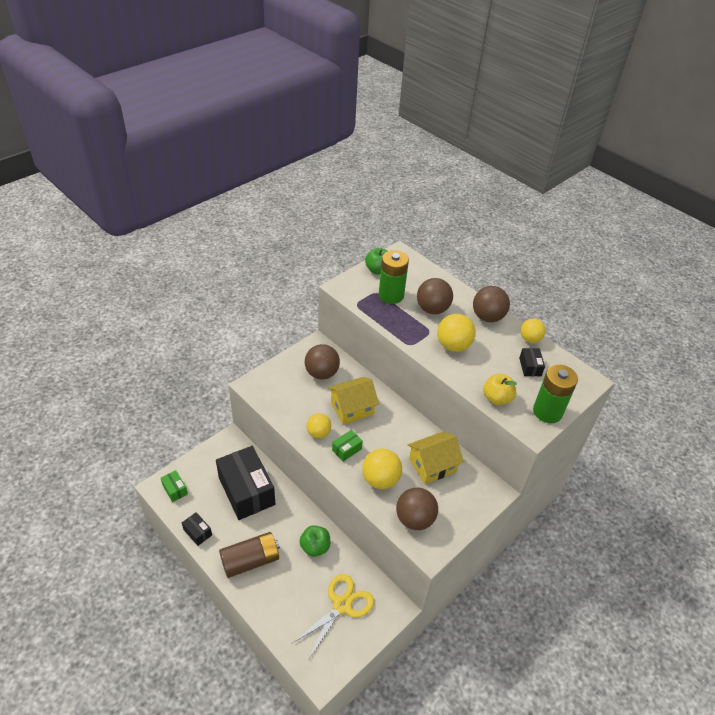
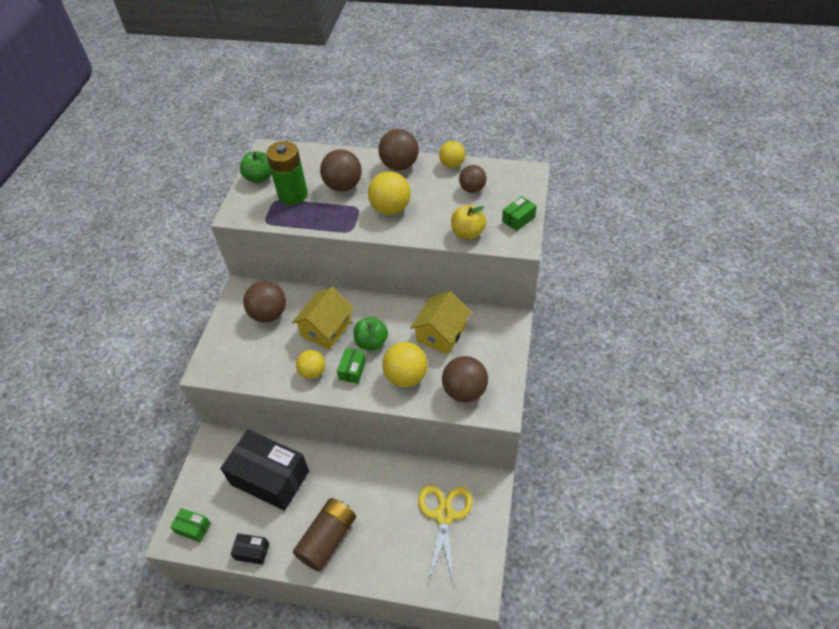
camera: 30 degrees left, 5 degrees up
green apple [299,525,330,557] -> green apple moved to [354,317,388,350]
black box [519,348,545,376] -> brown ball [459,165,486,193]
green battery [533,364,578,423] -> green box [502,196,537,231]

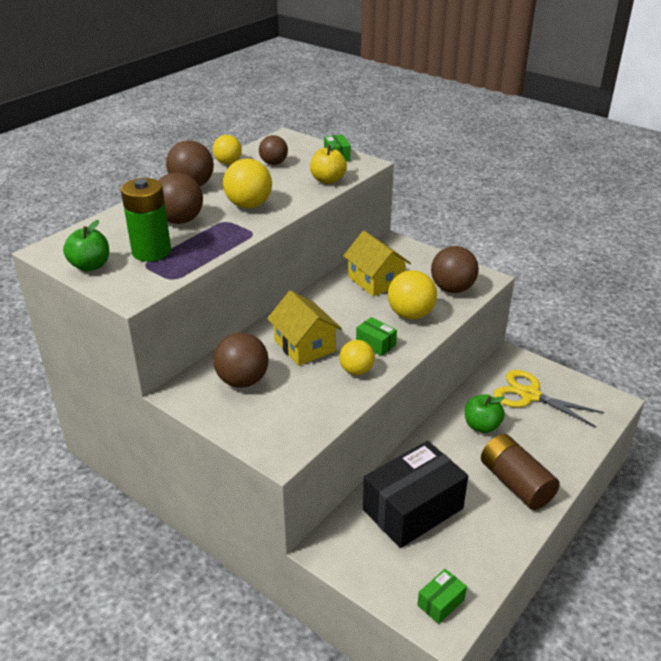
camera: 65 degrees left, 15 degrees down
black box [231,533,269,565] -> none
green apple [354,317,388,350] -> green apple moved to [465,394,505,433]

